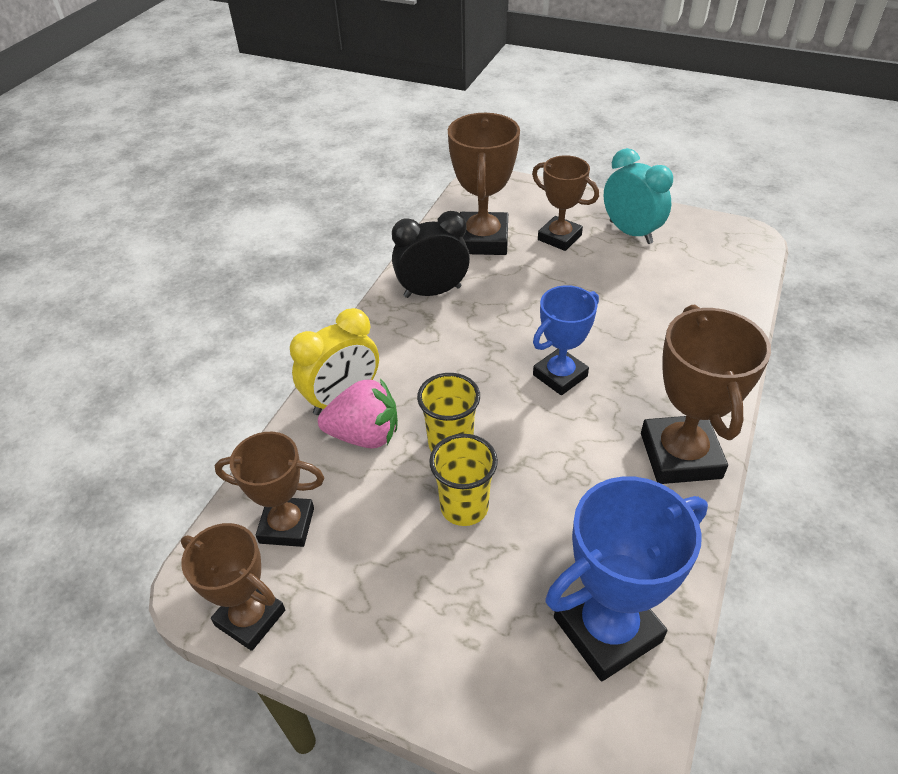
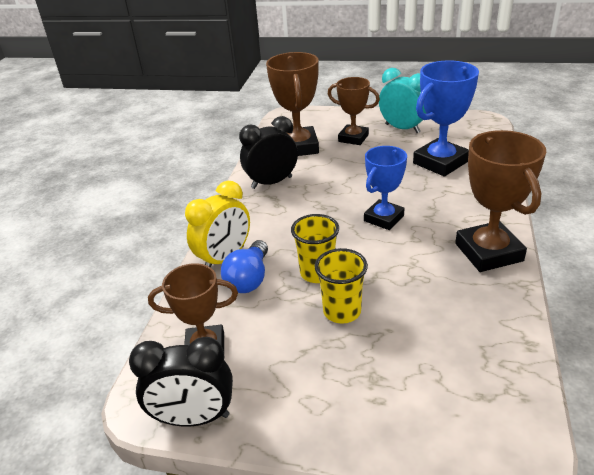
camera: 10 degrees left, 10 degrees down
brown trophy [181,523,285,651] -> black clock [129,337,233,426]
pink strawberry [318,378,398,449] -> blue light bulb [221,240,268,293]
blue trophy [546,477,708,681] -> blue trophy moved to [413,60,479,176]

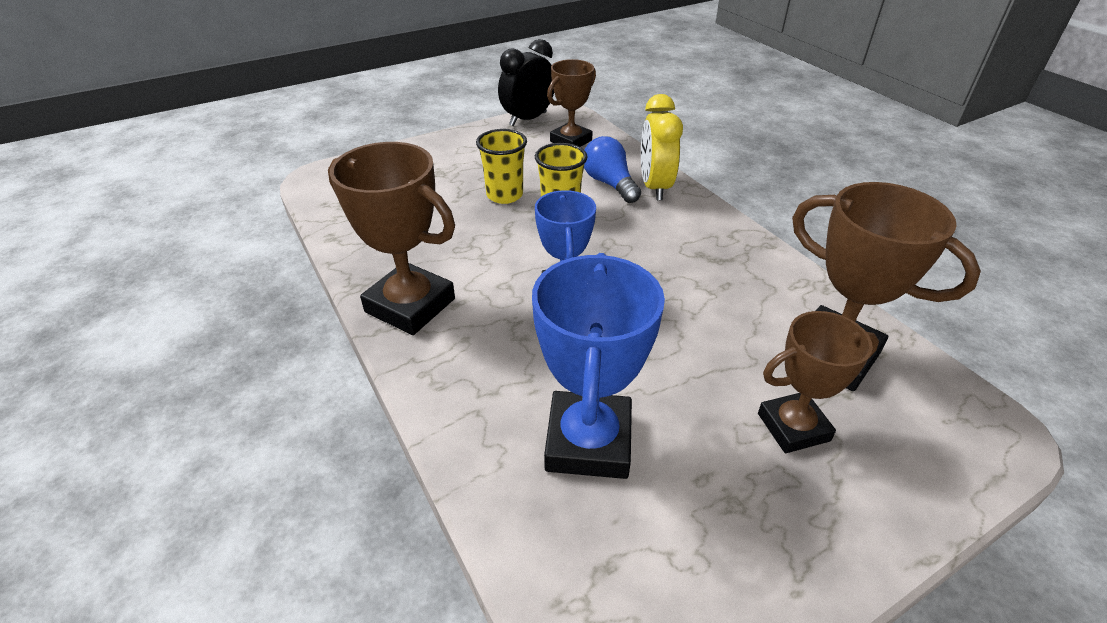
camera: 135 degrees right, 5 degrees up
black clock [239,116,298,189] -> none
turquoise clock [379,68,426,133] -> none

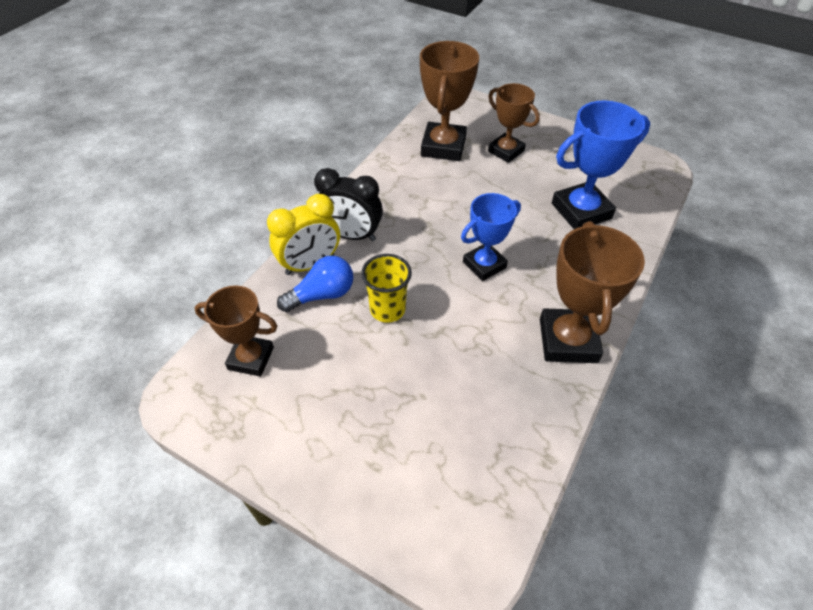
camera: 120 degrees left, 10 degrees up
yellow cup [476,129,527,204] -> none
black clock [498,39,554,126] -> black clock moved to [314,168,383,241]
blue light bulb [584,136,641,203] -> blue light bulb turned 150 degrees counterclockwise [277,255,353,312]

